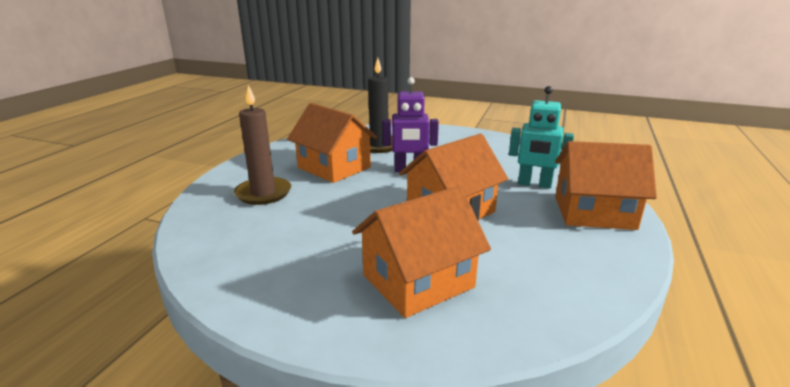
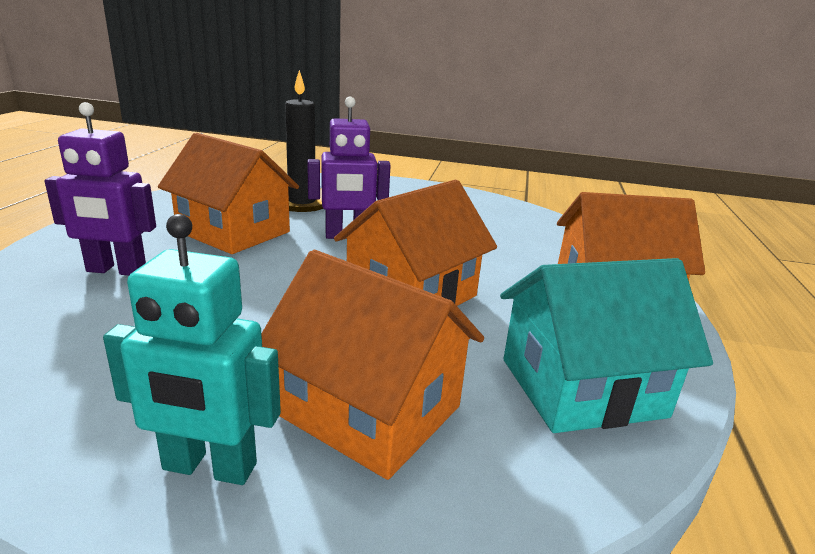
camera: 10 degrees left, 0 degrees up
brown candle [234,85,291,205] -> purple robot [45,102,156,275]
orange house [352,186,491,318] -> orange house turned 75 degrees clockwise [261,250,484,480]
turquoise robot [509,86,574,189] -> turquoise robot moved to [103,214,281,485]
none -> turquoise house [500,258,713,433]

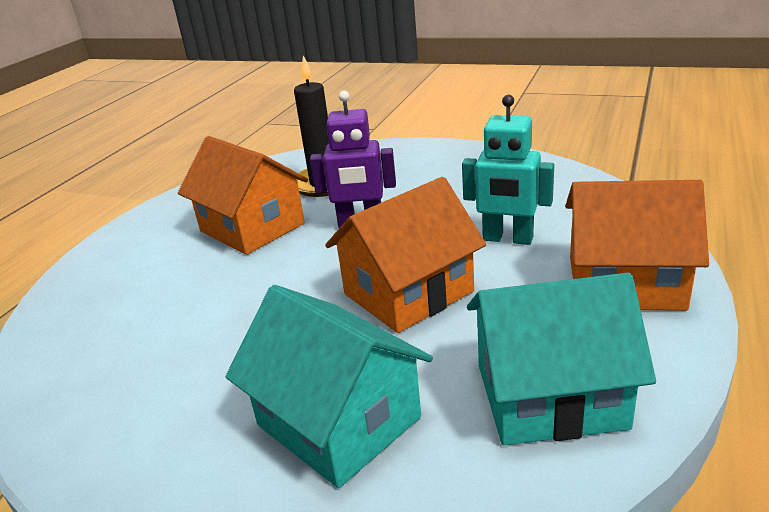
camera: 15 degrees right, 5 degrees up
purple robot [45,102,156,275] -> none
turquoise robot [103,214,281,485] -> turquoise robot moved to [462,95,554,245]
orange house [261,250,484,480] -> turquoise house [226,285,433,488]

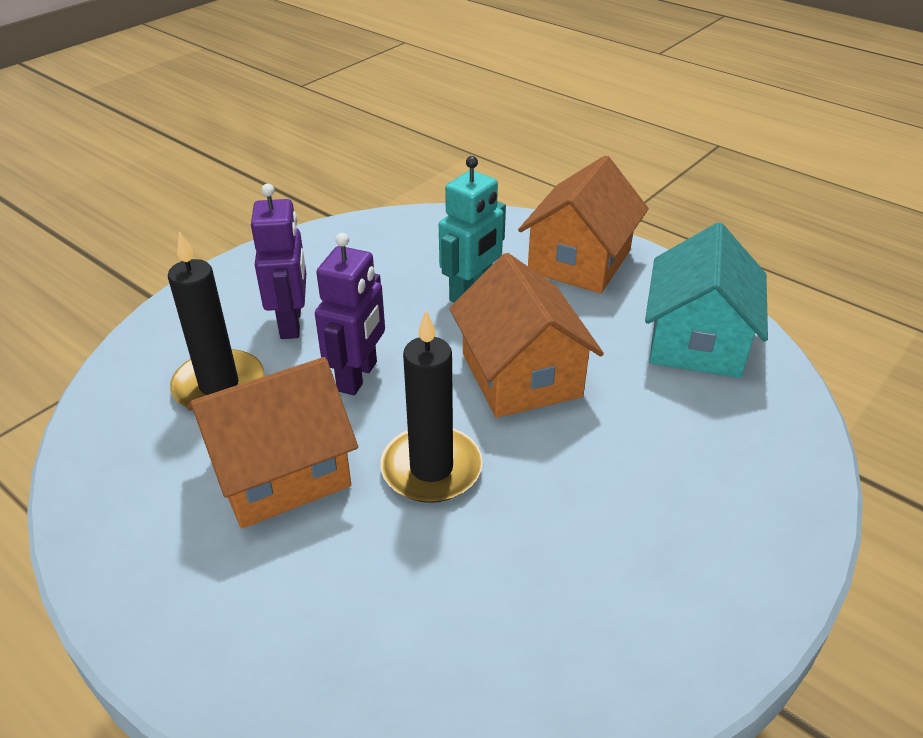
camera: 75 degrees left, 10 degrees up
turquoise house [226,285,433,488] -> none
none -> purple robot [251,184,306,339]
none -> black candle [380,310,483,503]

